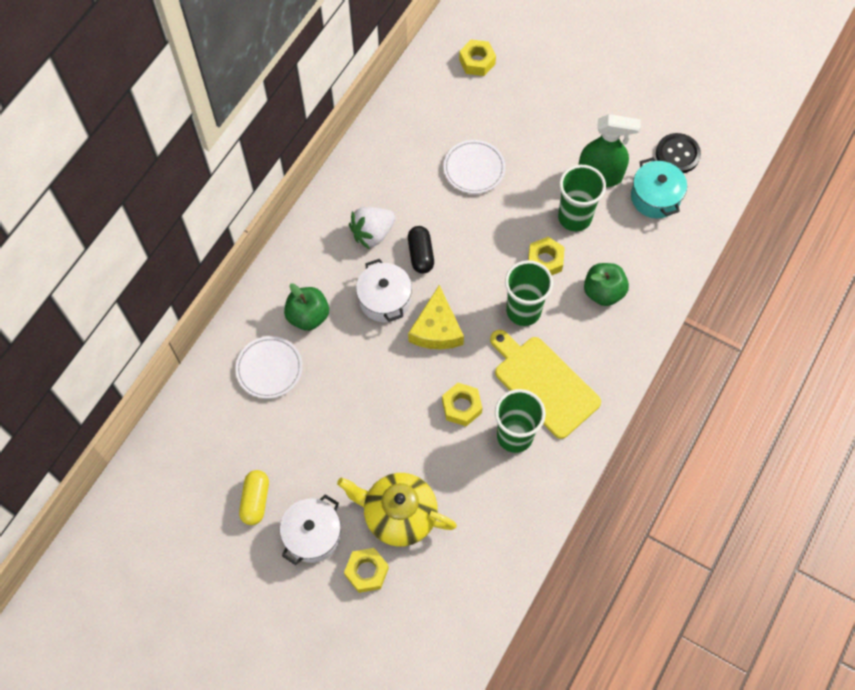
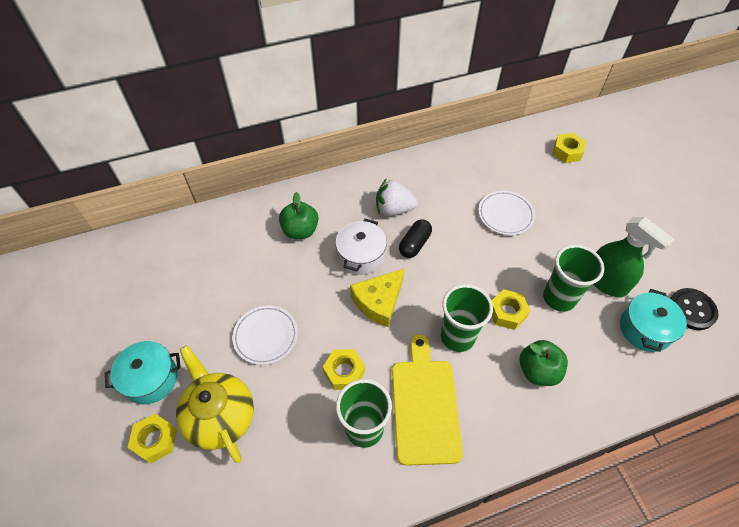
camera: 40 degrees right, 10 degrees down
white plate [235,336,303,399] -> white plate moved to [232,305,298,365]
yellow capsule [239,470,269,525] -> none
white pot [280,494,341,565] -> turquoise pot [105,341,181,404]

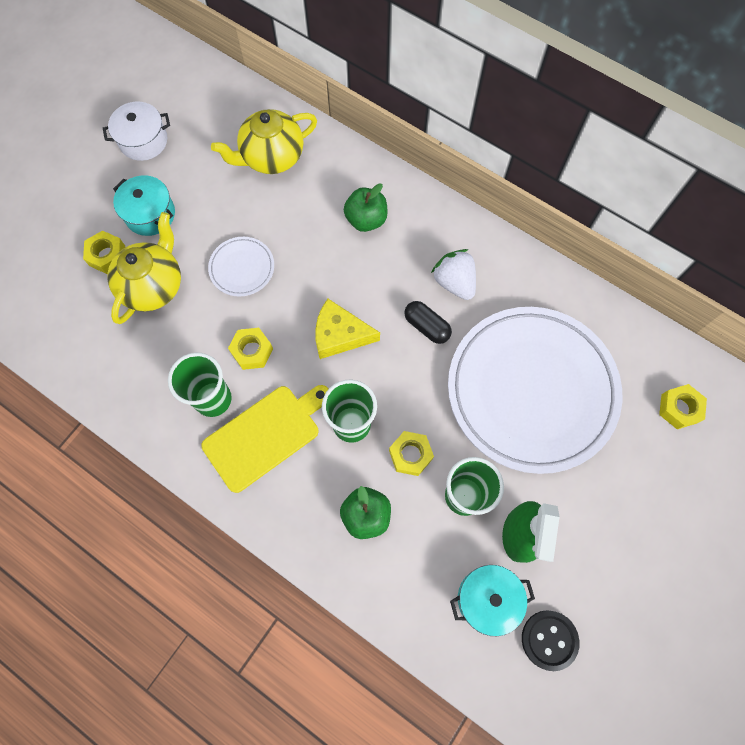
camera: 55 degrees right, 15 degrees up
white pot [335,218,387,275] -> white pot moved to [103,102,170,161]
black capsule [399,219,432,258] -> black capsule turned 45 degrees clockwise [404,301,452,344]
white plate [478,191,535,235] -> white plate [448,307,622,474], size x2.44
none -> yellow teapot [211,109,317,174]

